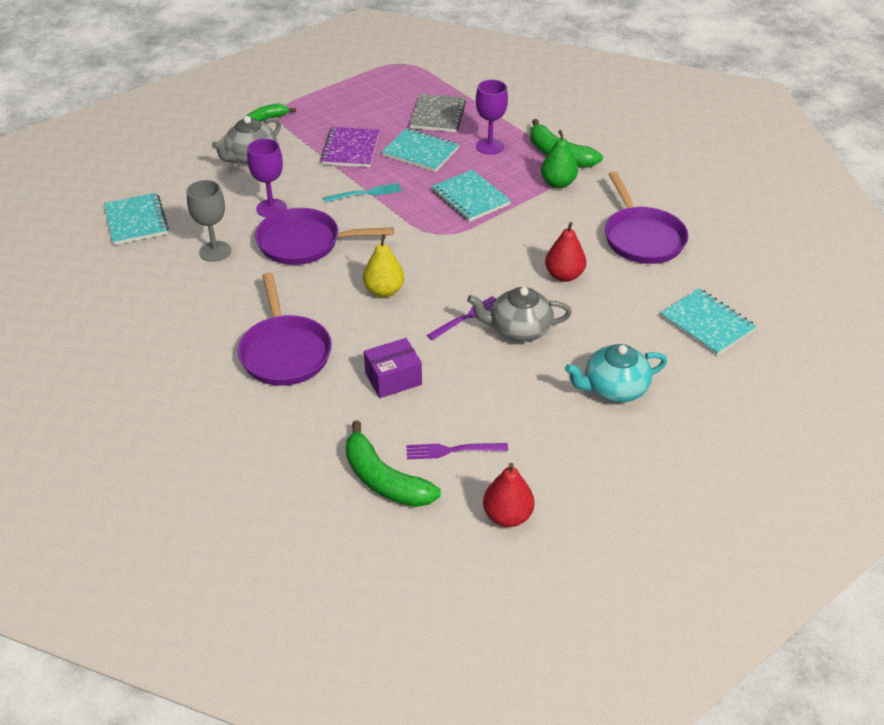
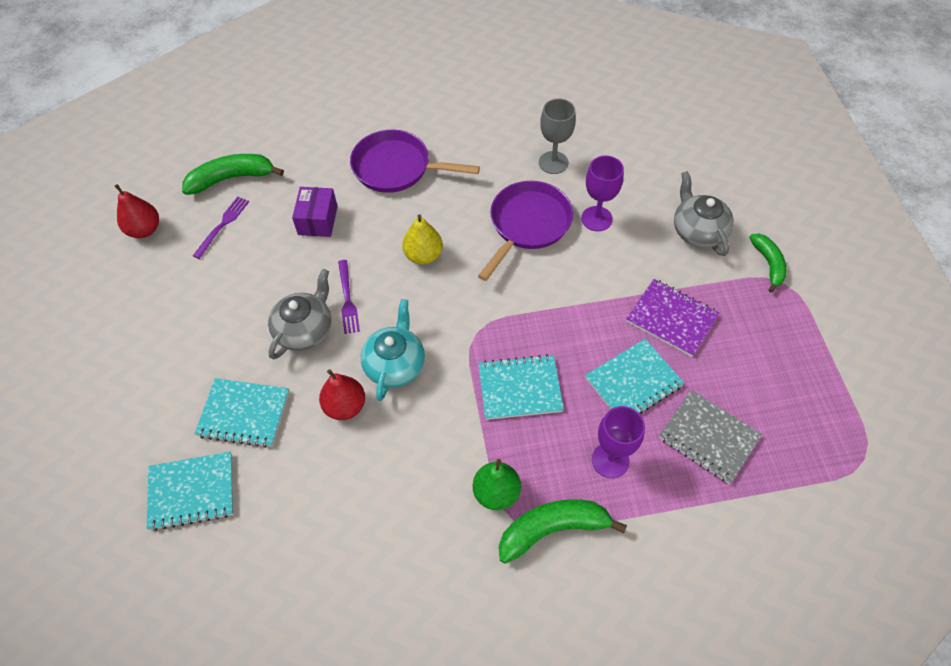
camera: 120 degrees right, 15 degrees up
turquoise notebook [104,193,169,245] -> turquoise notebook moved to [195,378,289,448]
turquoise fork [323,183,402,202] -> none
turquoise teapot [565,344,667,403] -> turquoise teapot moved to [360,299,425,401]
purple pan [605,171,689,264] -> none

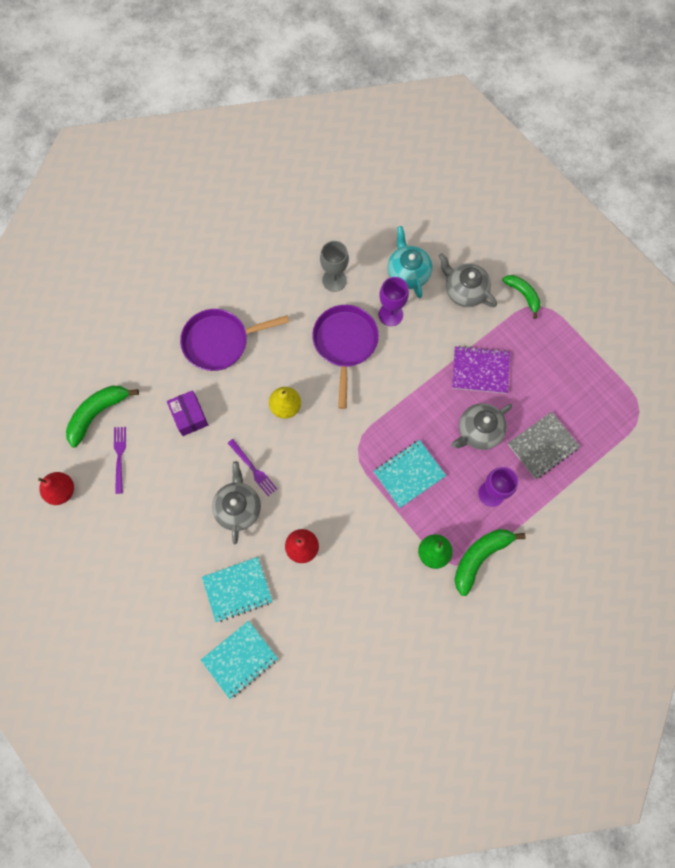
camera: 30 degrees left, 15 degrees up
turquoise teapot [360,299,425,401] -> turquoise teapot moved to [388,226,432,298]
turquoise notebook [585,339,684,414] -> grey teapot [451,403,513,450]
grey notebook [659,390,762,484] -> grey notebook turned 45 degrees counterclockwise [508,412,580,479]

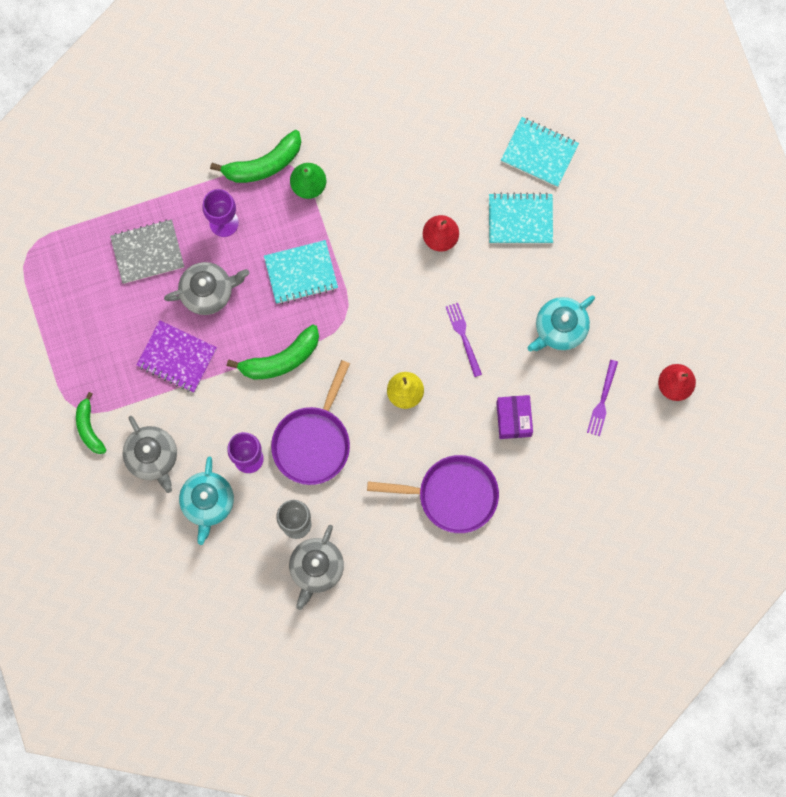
camera: 160 degrees left, 5 degrees up
green banana [66,385,139,448] -> green banana moved to [227,325,319,379]
turquoise notebook [201,620,278,699] -> turquoise notebook turned 45 degrees clockwise [501,117,579,187]
grey teapot [212,461,261,544] -> grey teapot moved to [289,525,344,610]
none -> turquoise teapot [528,296,595,352]

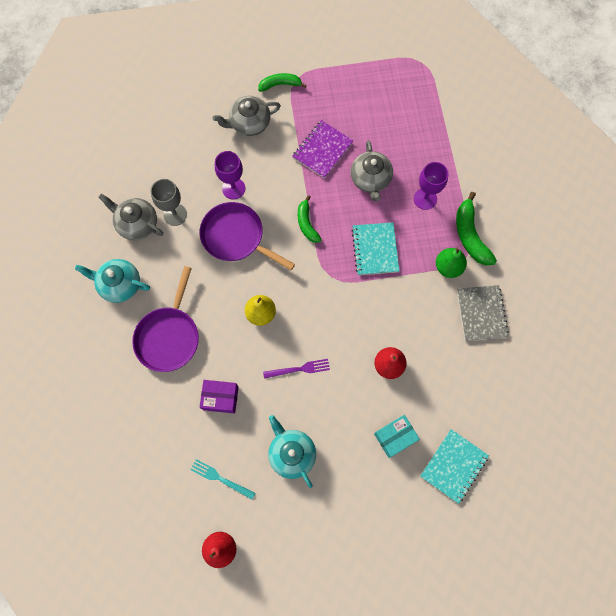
camera: 100 degrees right, 5 degrees down
grey notebook [110,219,184,284] -> grey notebook moved to [457,285,509,341]
turquoise teapot [179,456,234,545] -> turquoise teapot moved to [75,259,150,303]
green banana [227,325,319,379] -> green banana [298,195,322,243], size x0.65
turquoise notebook [489,193,553,244] -> turquoise box [374,415,420,458]
purple fork [587,360,618,436] -> turquoise fork [190,459,255,500]

